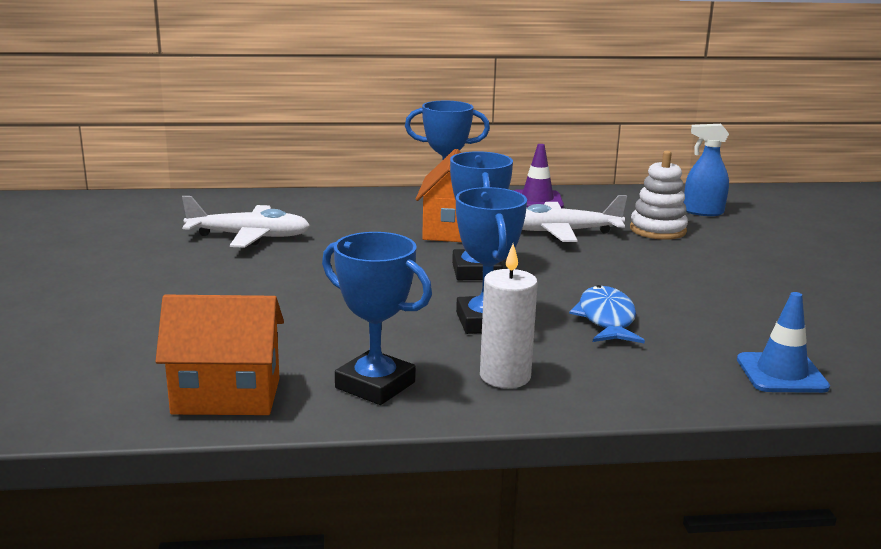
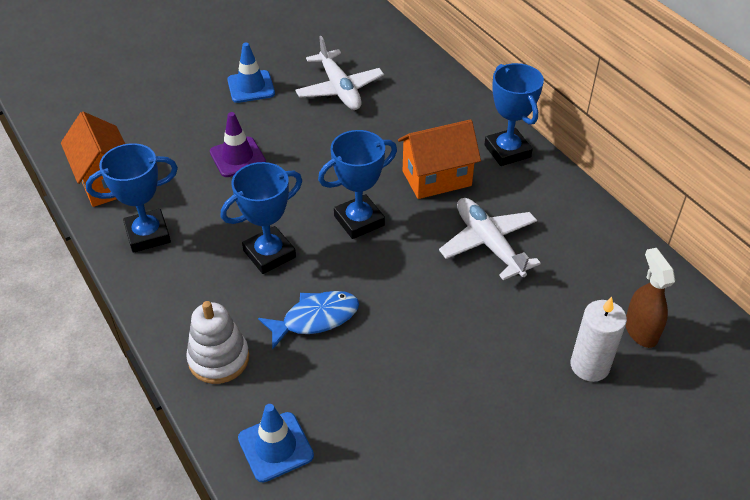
camera: 65 degrees right, 25 degrees up
blue trophy [322,232,432,405] -> blue trophy turned 60 degrees clockwise [86,143,178,253]
white candle [480,244,538,388] -> white candle moved to [571,297,627,382]
purple traffic cone [513,144,564,208] -> purple traffic cone moved to [210,112,266,177]
white stacking toy [630,151,688,240] -> white stacking toy moved to [186,301,249,384]
blue spray bottle [684,124,729,216] -> brown spray bottle [626,248,675,348]
none -> blue traffic cone [227,43,275,103]

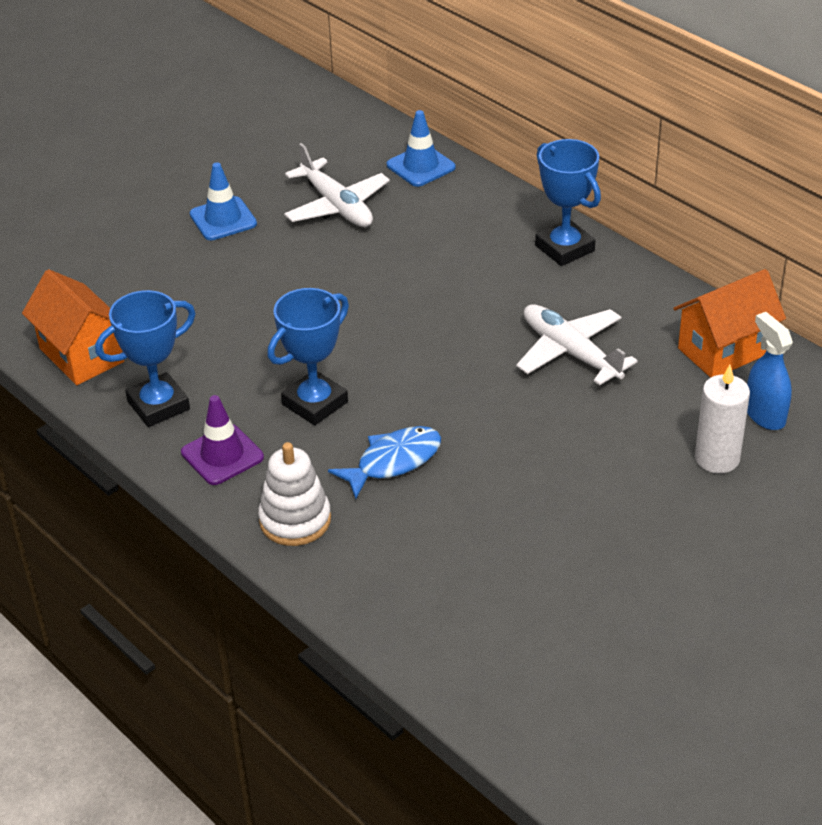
camera: 10 degrees left, 5 degrees down
purple traffic cone [210,112,266,177] -> purple traffic cone moved to [181,395,264,485]
blue traffic cone [238,404,314,483] -> blue traffic cone moved to [387,110,456,187]
blue trophy [318,130,397,239] -> none
orange house [398,119,481,199] -> orange house moved to [673,269,786,378]
brown spray bottle [626,248,675,348] -> blue spray bottle [747,312,793,430]

